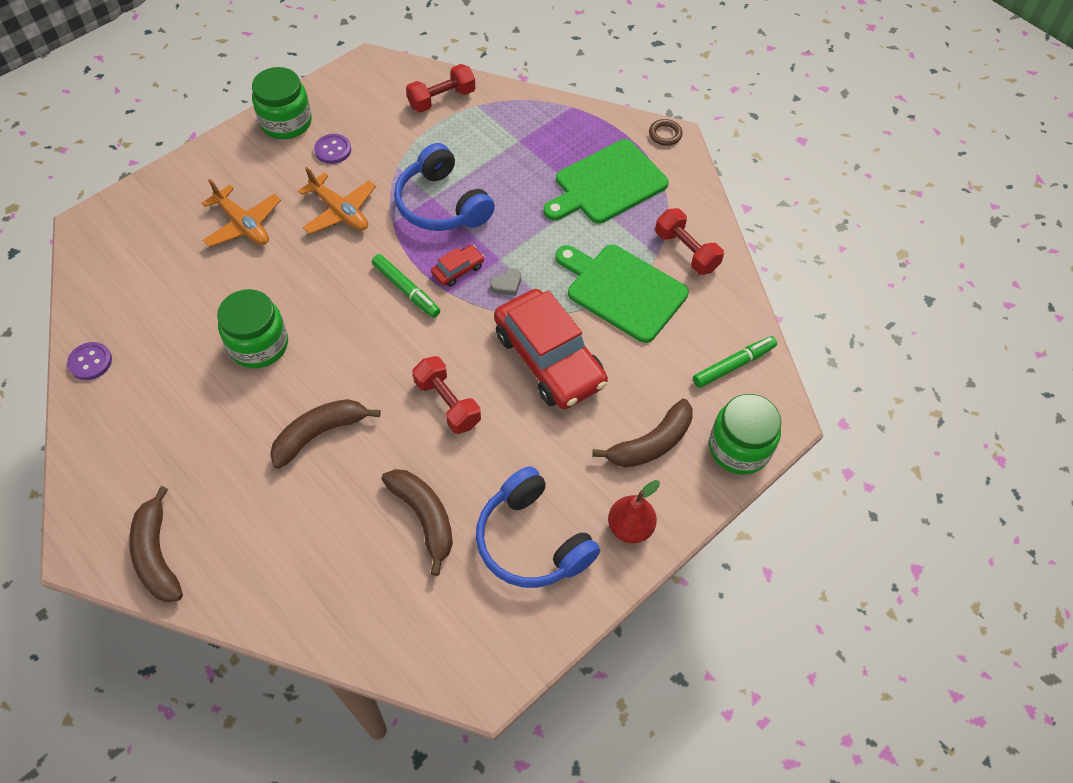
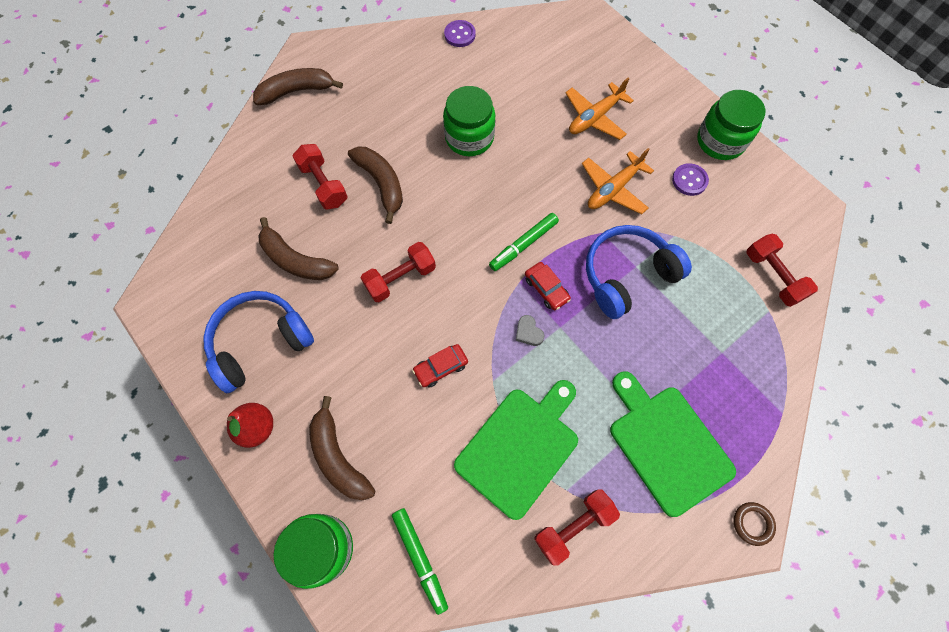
camera: 95 degrees right, 10 degrees up
brown banana [382,469,453,576] -> brown banana turned 60 degrees clockwise [258,217,339,280]
red car [494,289,608,409] -> red car [412,344,468,387], size x0.42
none -> red dumbbell [293,144,348,210]

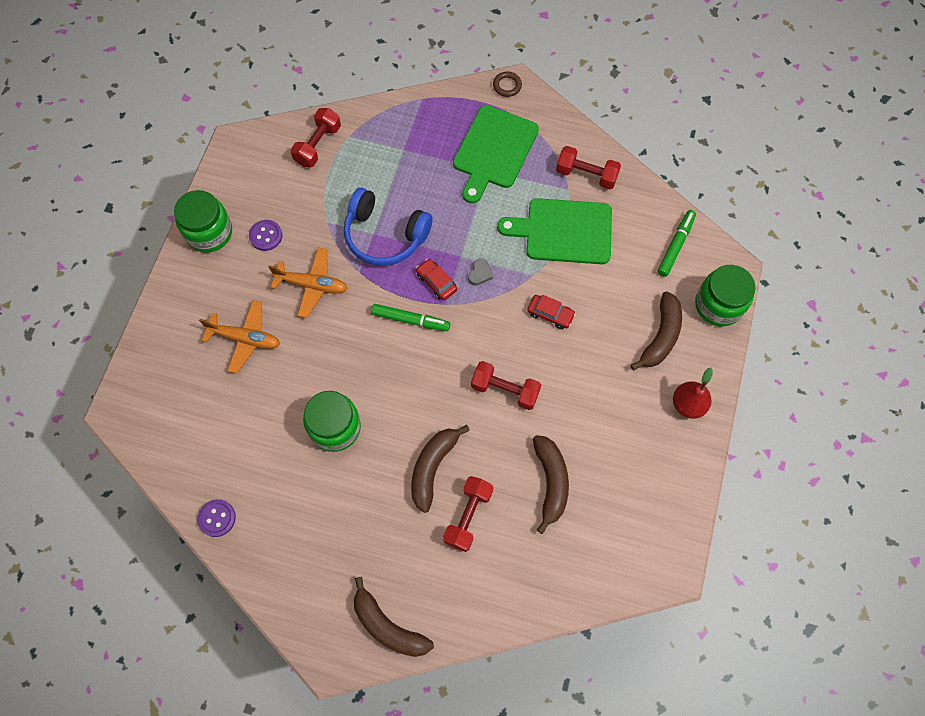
camera: 125 degrees left, 0 degrees up
blue headphones [203,291,314,393] -> none
red car [525,262,571,310] -> red car turned 60 degrees counterclockwise [416,259,457,301]

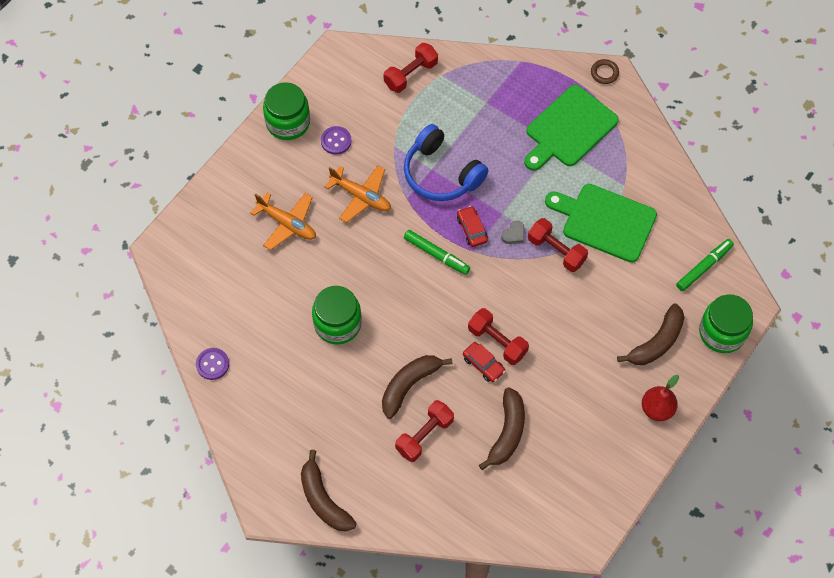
camera: 20 degrees right, 5 degrees down
red car [527,295,576,329] -> red car moved to [463,342,505,382]
red dumbbell [556,146,621,189] -> red dumbbell moved to [528,218,588,272]

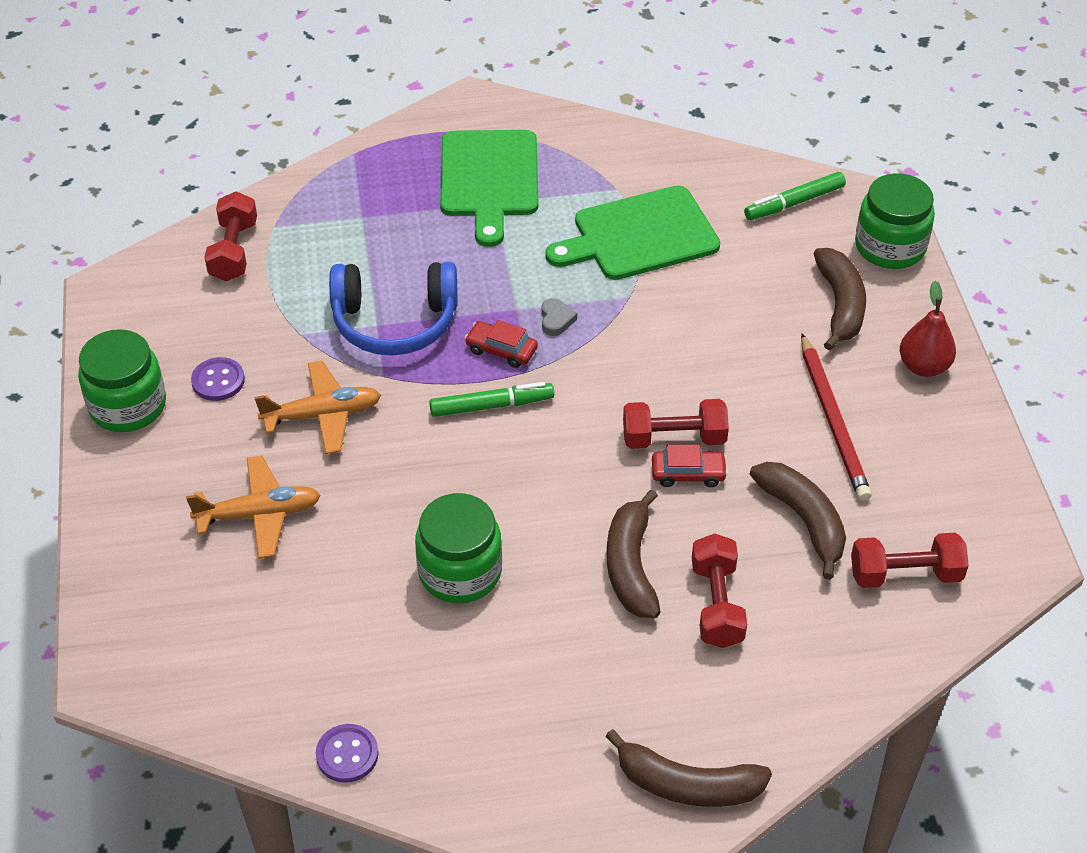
camera: 45 degrees left, 15 degrees down
red dumbbell [528,218,588,272] -> red dumbbell moved to [851,533,969,588]
brown ring [591,59,619,84] -> none
green marker [676,239,734,291] -> green marker turned 120 degrees counterclockwise [744,172,846,220]
none -> red pencil [801,334,872,501]

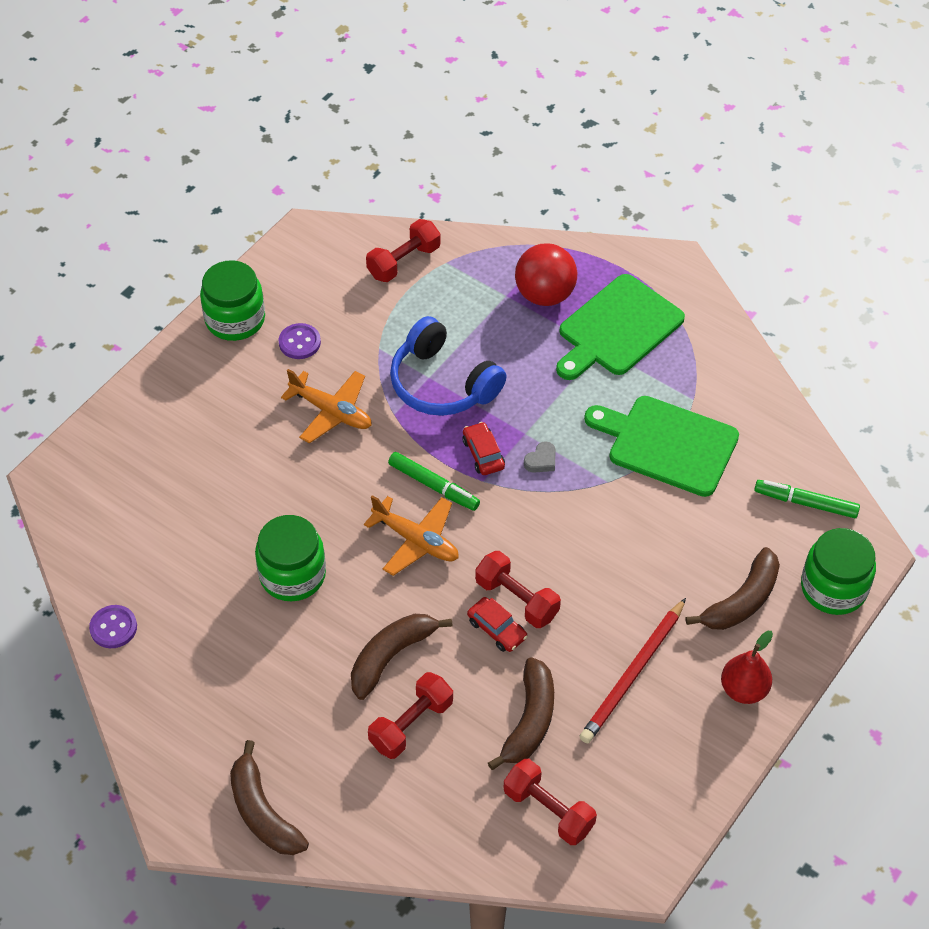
camera: 45 degrees right, 5 degrees up
orange plane [186,456,321,559] -> orange plane moved to [364,495,459,576]
none -> red ball [515,243,577,306]

